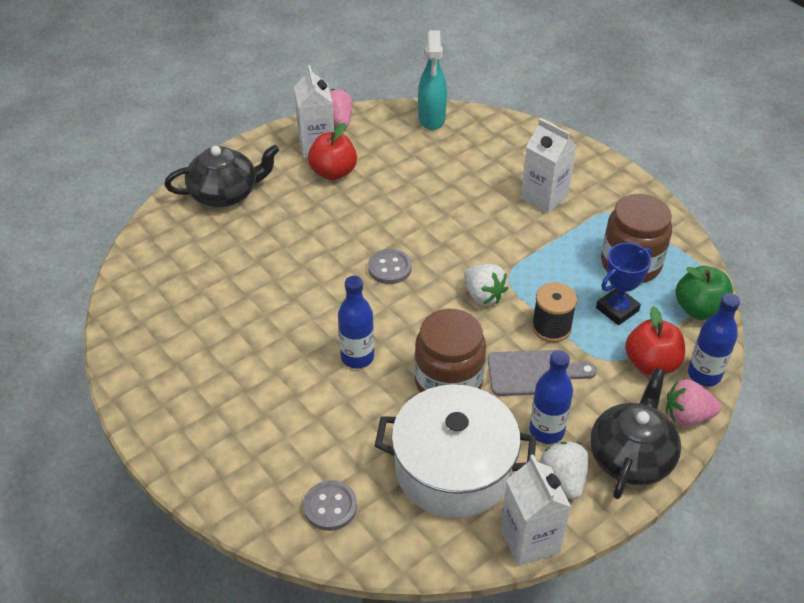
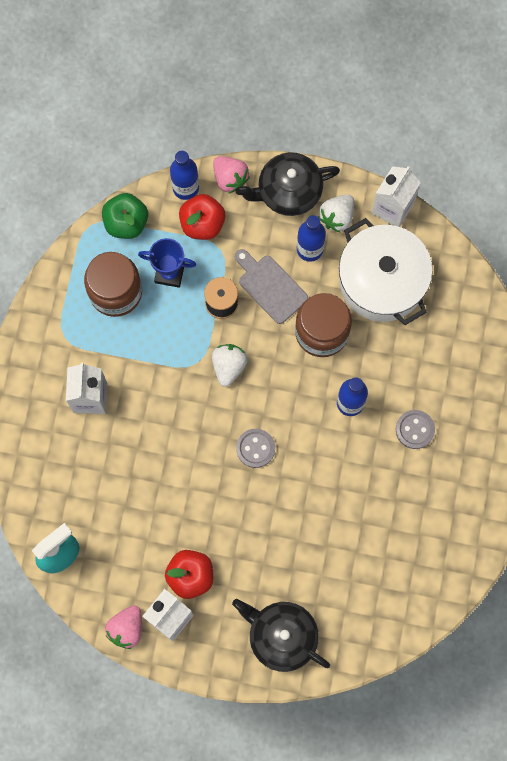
camera: 130 degrees left, 30 degrees up
grey button [303,480,357,531] -> grey button moved to [396,410,435,449]

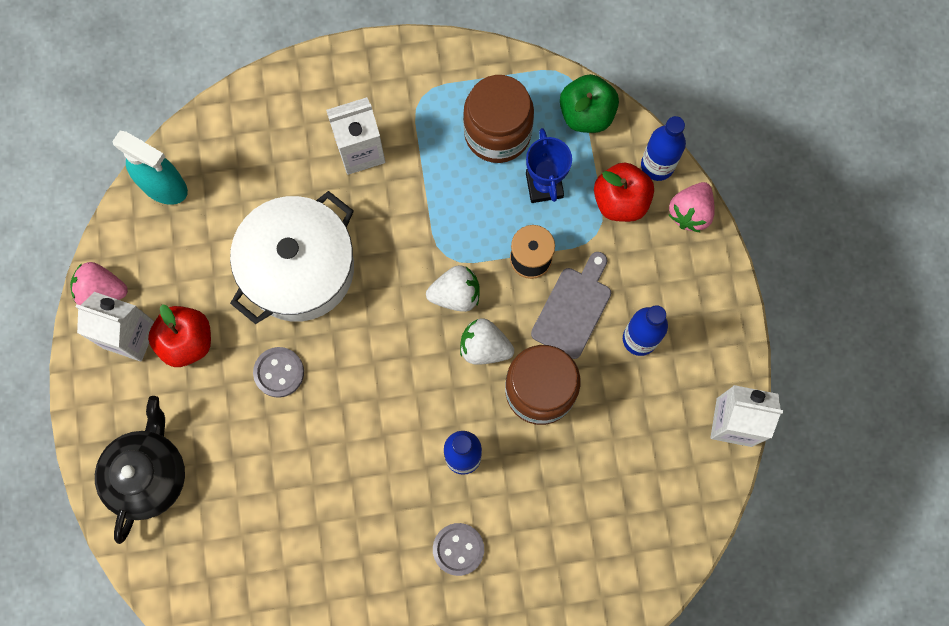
camera: 70 degrees right, 0 degrees up
black teapot [236,152,340,216] -> none
grey button [236,429,275,468] -> grey button moved to [253,347,304,397]
white strawberry [318,195,354,233] -> white strawberry moved to [460,319,514,365]
white pot [339,218,433,325] -> white pot moved to [230,191,354,324]

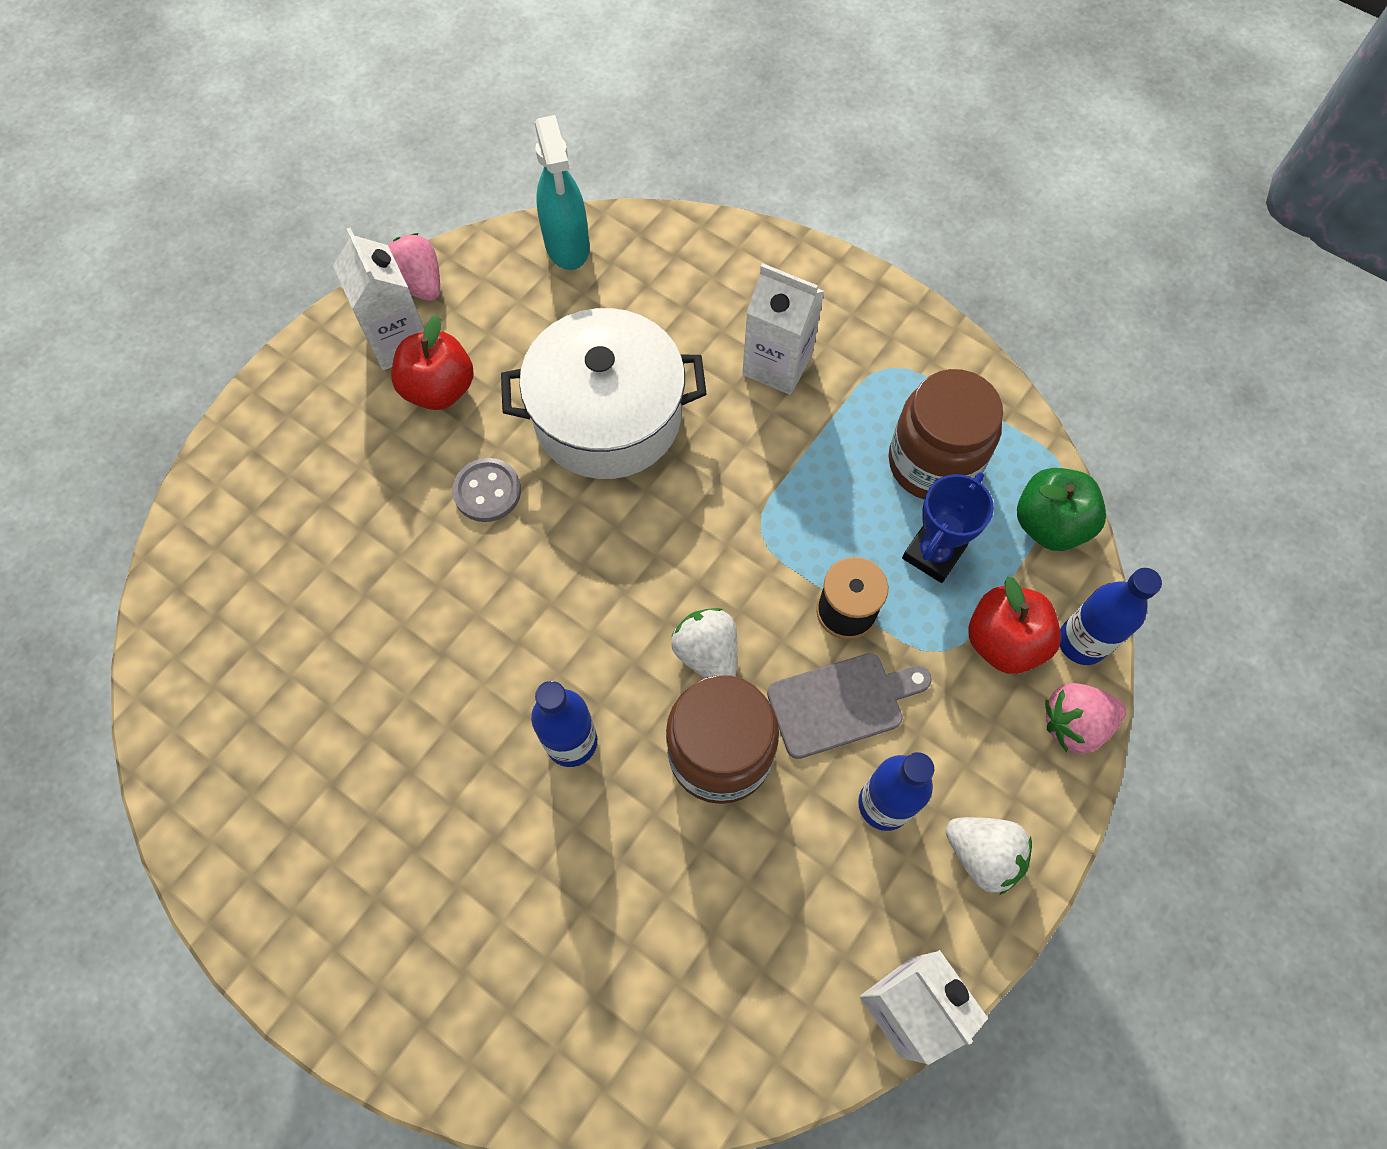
camera: 45 degrees right, 10 degrees down
black teapot [95,396,185,544] -> none
white strawberry [426,265,480,312] -> white strawberry moved to [945,817,1032,895]
grey button [433,523,484,576] -> none

